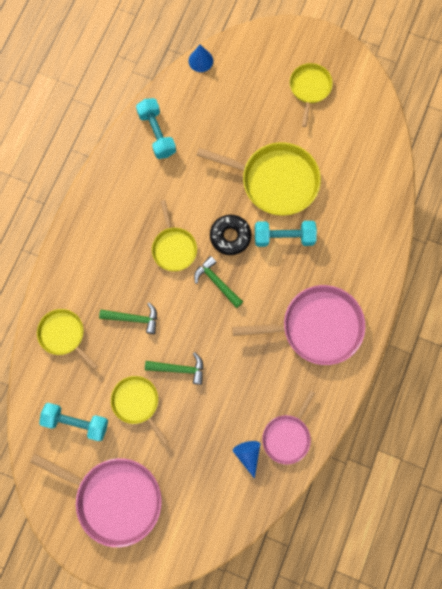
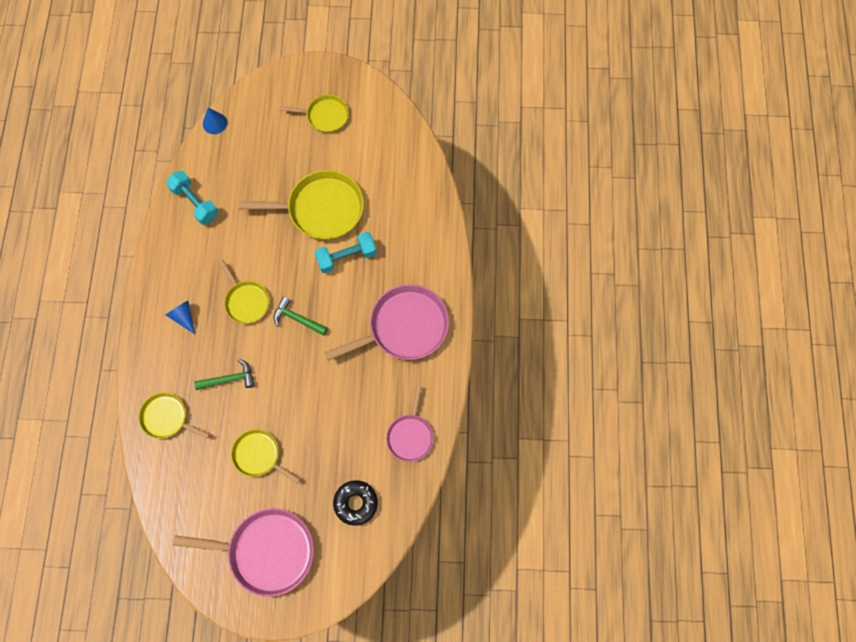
camera: 20 degrees left, 5 degrees down
turquoise dumbbell [39,403,108,441] -> none
green hammer [145,352,203,385] -> none
black donut [210,215,251,255] -> black donut moved to [333,480,378,526]
blue cone [233,441,260,479] -> blue cone moved to [165,301,195,334]
yellow pan [290,63,333,127] -> yellow pan turned 105 degrees clockwise [280,95,349,133]

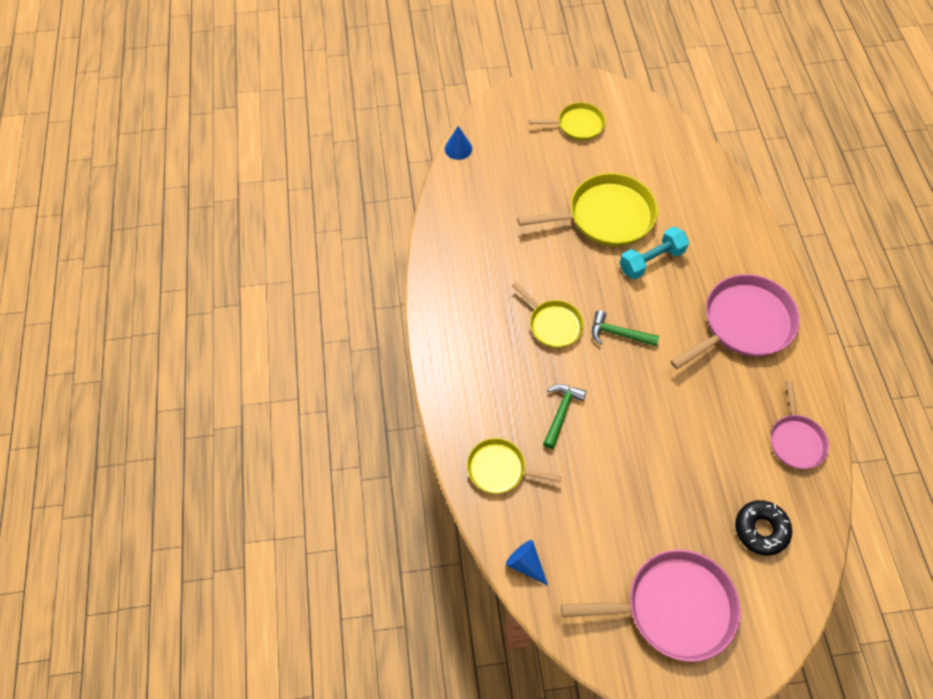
camera: 10 degrees left, 10 degrees down
blue cone [165,301,195,334] -> blue cone moved to [506,540,548,585]
turquoise dumbbell [166,171,218,225] -> none
green hammer [194,359,255,390] -> green hammer turned 45 degrees counterclockwise [543,384,586,449]
yellow pan [231,429,300,484] -> none

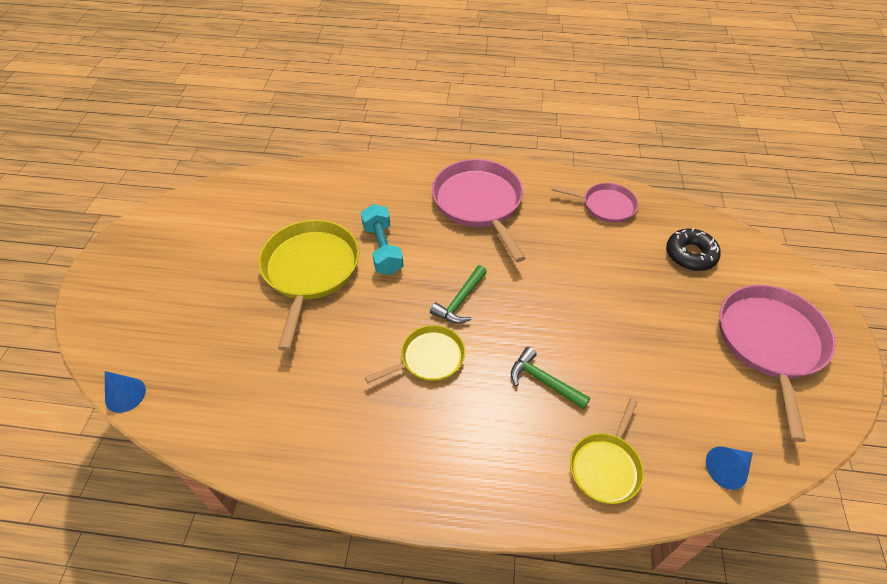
camera: 75 degrees left, 10 degrees down
yellow pan [529,102,606,141] -> none

